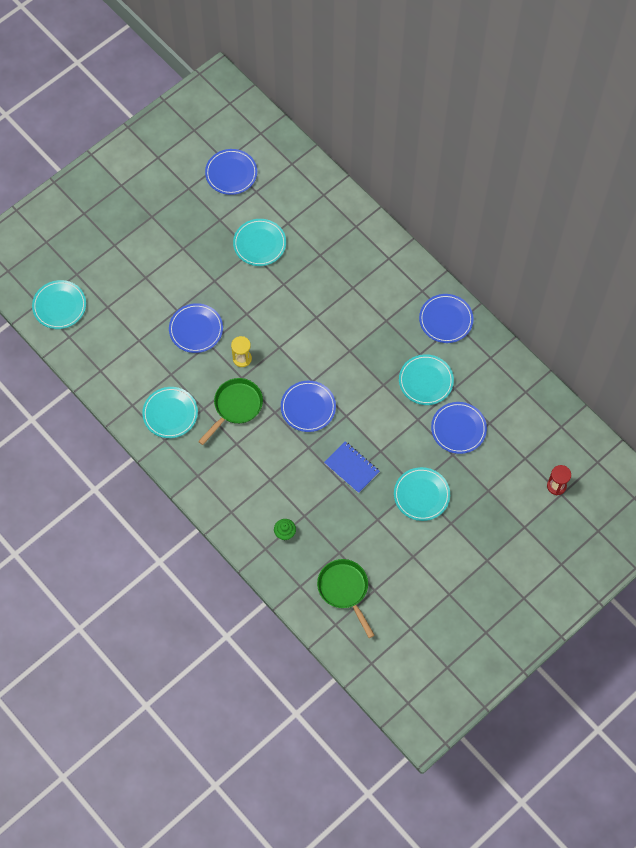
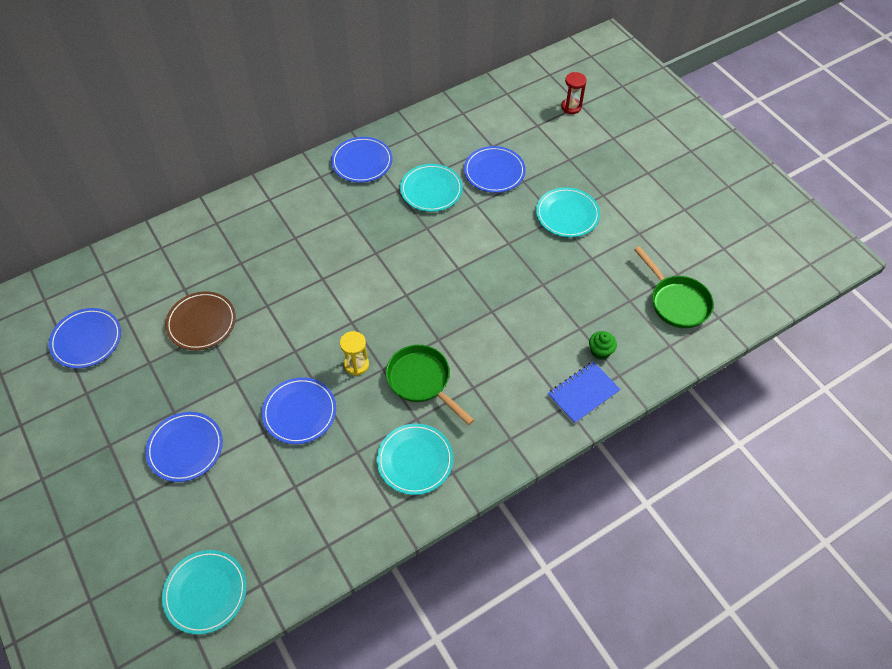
camera: 80 degrees left, 10 degrees down
turquoise plate [233,219,286,266] -> brown plate [165,291,236,350]
blue plate [281,381,336,432] -> blue plate moved to [145,412,223,482]
green pan [317,559,375,638] -> green pan turned 105 degrees counterclockwise [634,246,714,328]
blue notebook [324,441,380,493] -> blue notebook moved to [548,361,621,424]

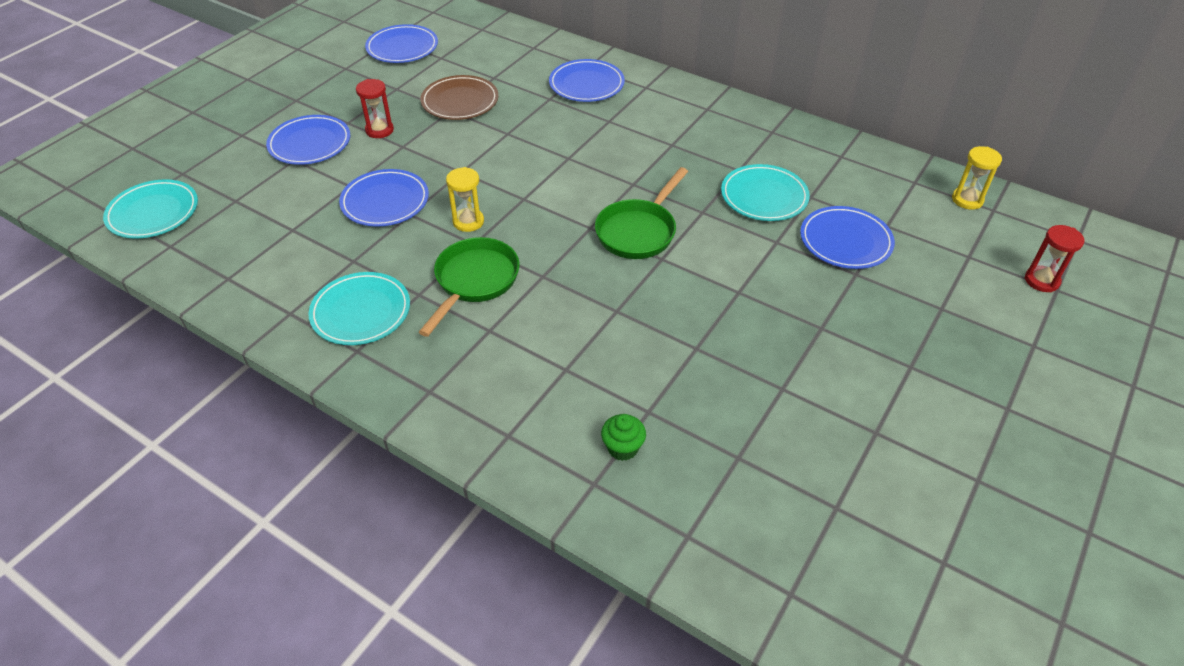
camera: 65 degrees right, 10 degrees down
blue plate [331,137,392,183] -> blue plate moved to [549,59,625,102]
turquoise plate [536,187,600,237] -> none
blue notebook [548,361,621,424] -> none
green pan [634,246,714,328] -> green pan moved to [595,167,688,259]
none -> red hourglass [356,79,394,138]
none -> yellow hourglass [952,146,1002,210]

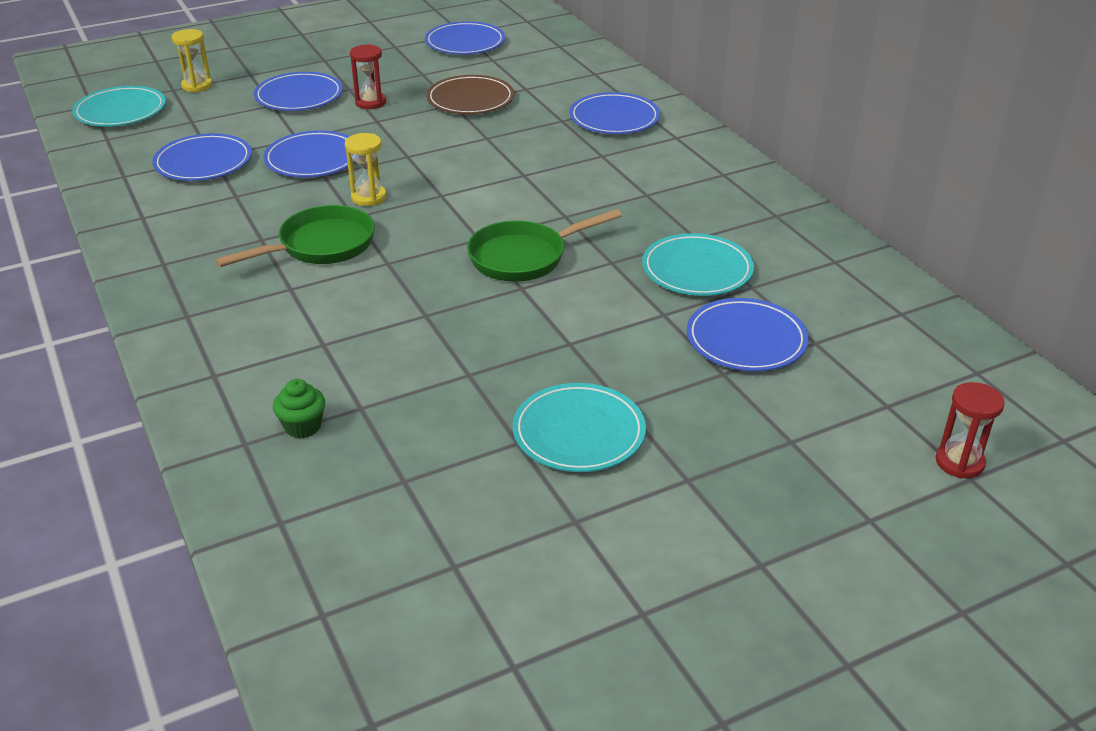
camera: 30 degrees right, 10 degrees down
turquoise plate [309,272,410,345] -> turquoise plate moved to [513,383,646,472]
yellow hourglass [952,146,1002,210] -> yellow hourglass moved to [172,29,212,93]
none -> blue plate [152,133,252,181]

